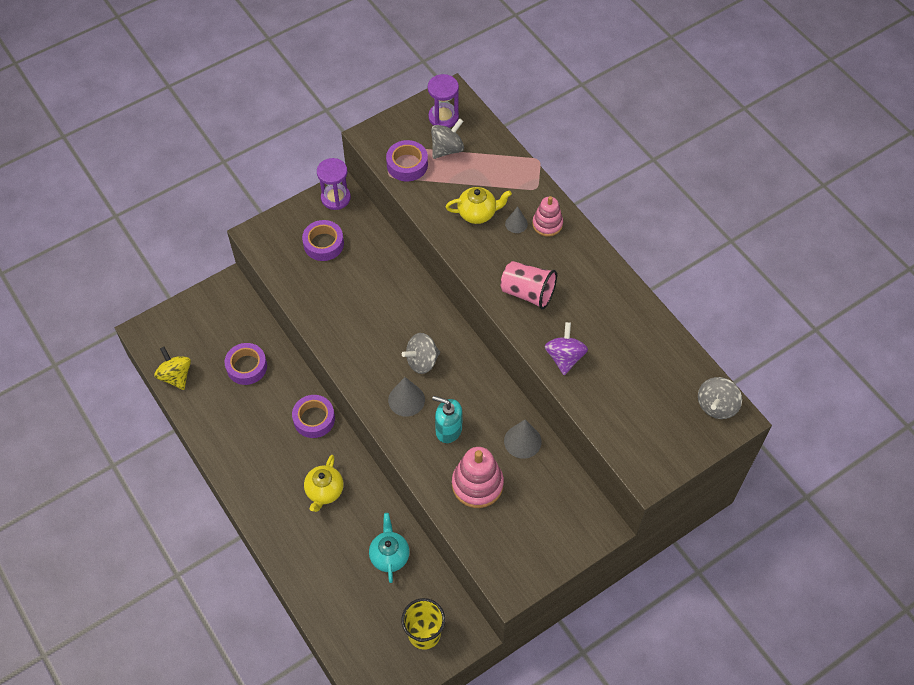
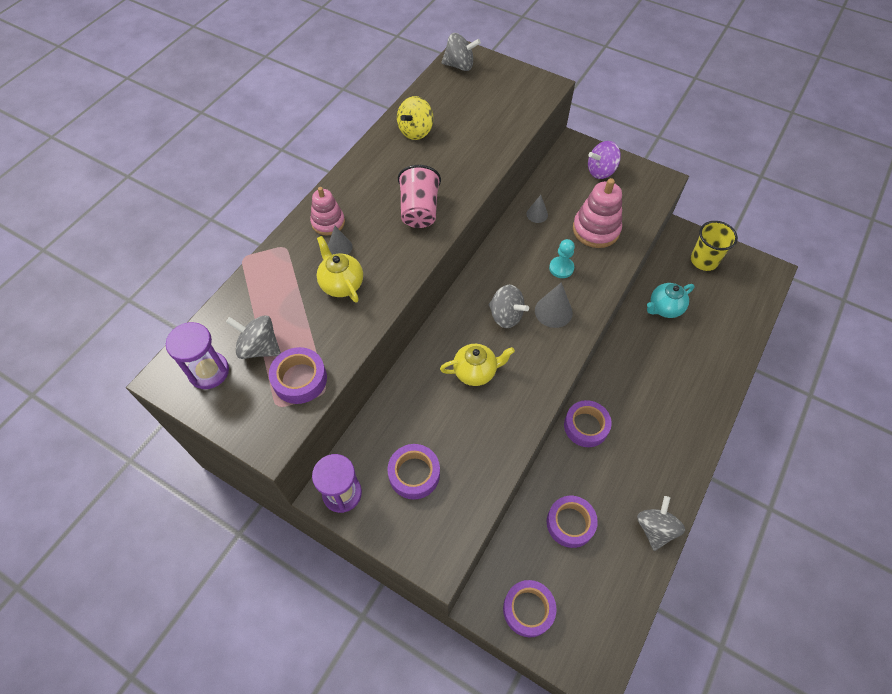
camera: 115 degrees left, 0 degrees up
yellow spinning top [154,347,191,390] -> yellow spinning top moved to [397,96,433,140]
yellow teapot [304,455,344,512] -> yellow teapot moved to [440,344,515,386]
turquoise soap dispenser [432,396,462,443] -> turquoise pawn [549,239,575,278]
grey cone [504,419,542,459] -> grey cone [527,195,548,223], size x0.63
purple spinning top [544,322,588,375] -> purple spinning top moved to [588,141,621,179]
none -> purple tape [503,580,557,637]
none -> grey spinning top [637,496,685,551]

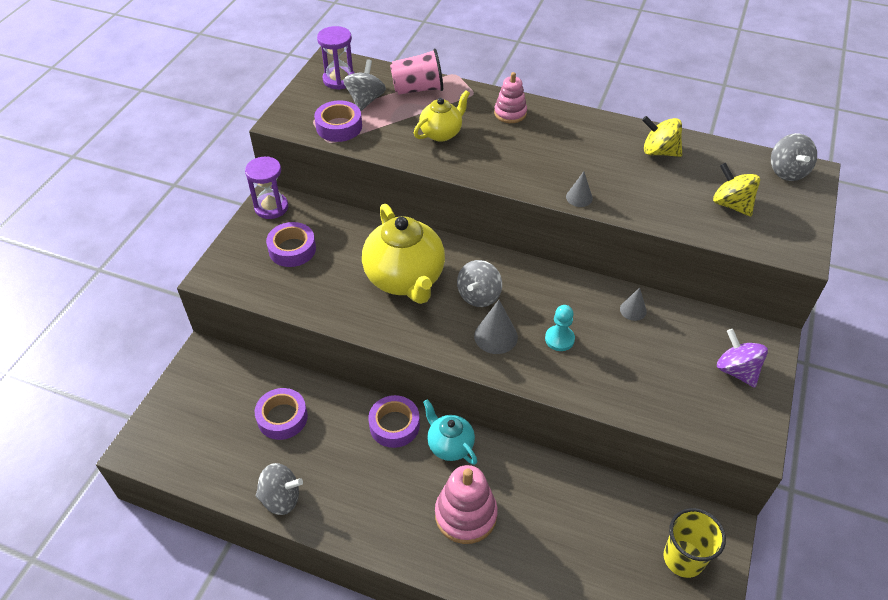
camera: 80 degrees right, 10 degrees down
grey cone [328,226,353,255] -> grey cone moved to [566,171,593,207]
pink cup [398,165,441,228] -> pink cup moved to [390,48,443,95]
yellow teapot [440,344,515,386] -> yellow teapot [362,204,445,304], size x1.83
purple tape [503,580,557,637] -> none
pink stacking toy [573,178,622,248] -> pink stacking toy moved to [435,465,498,544]
turquoise teapot [647,283,695,318] -> turquoise teapot moved to [423,399,477,465]
none -> yellow spinning top [713,163,760,216]

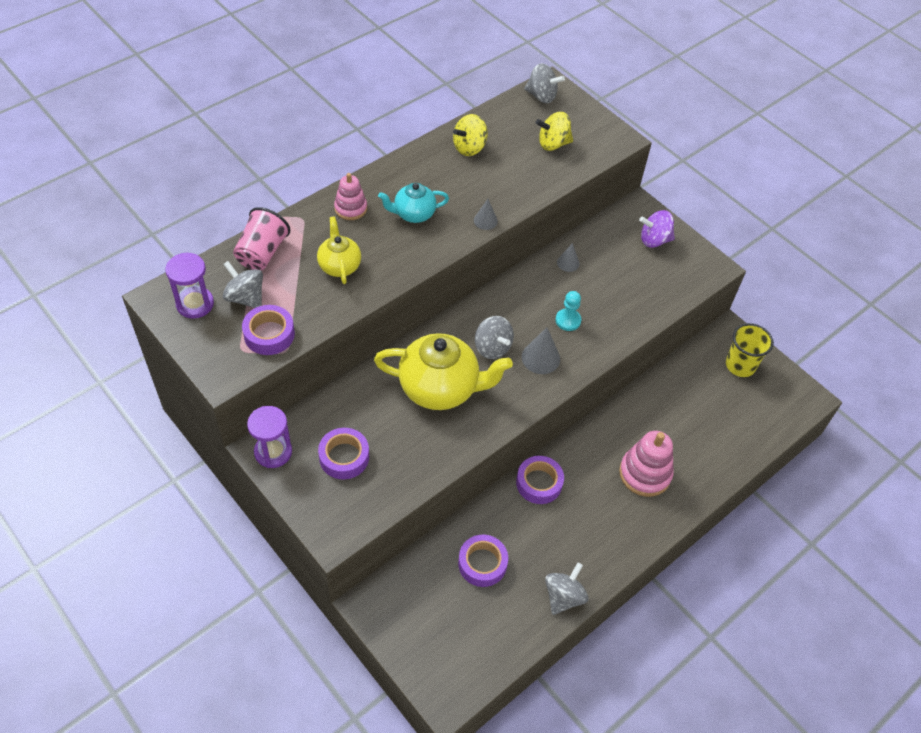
camera: 65 degrees left, 5 degrees up
turquoise teapot [423,399,477,465] -> turquoise teapot moved to [378,183,449,223]

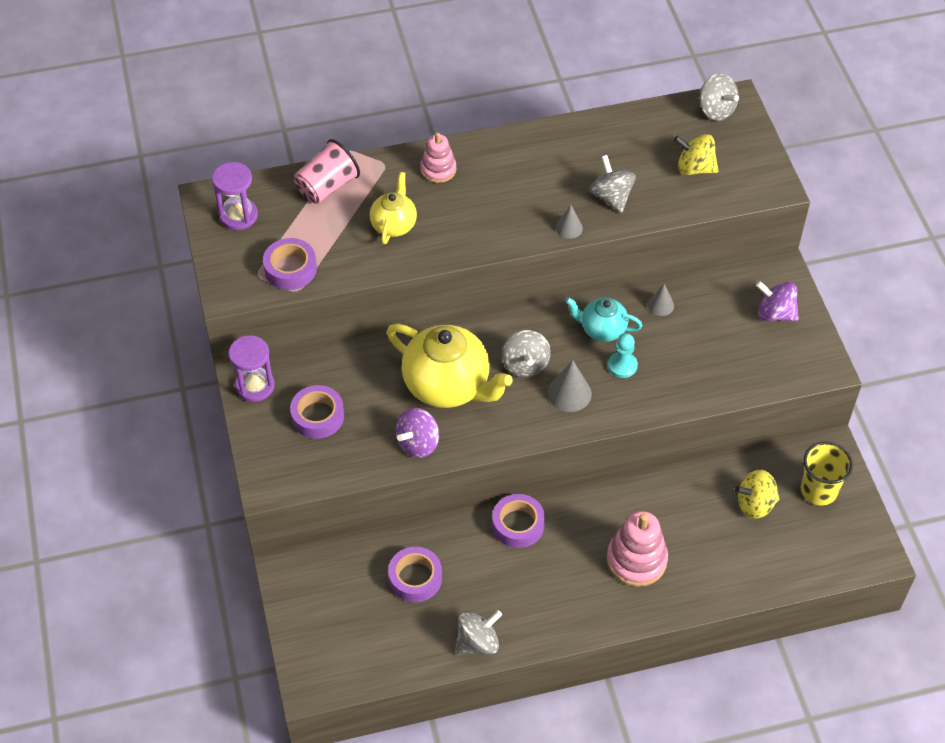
camera: 30 degrees right, 0 degrees up
grey spinning top [223,261,263,308] -> grey spinning top moved to [589,155,636,213]
turquoise teapot [378,183,449,223] -> turquoise teapot moved to [565,297,642,342]
yellow spinning top [453,114,488,156] -> yellow spinning top moved to [735,470,779,519]
none -> purple spinning top [396,408,439,458]

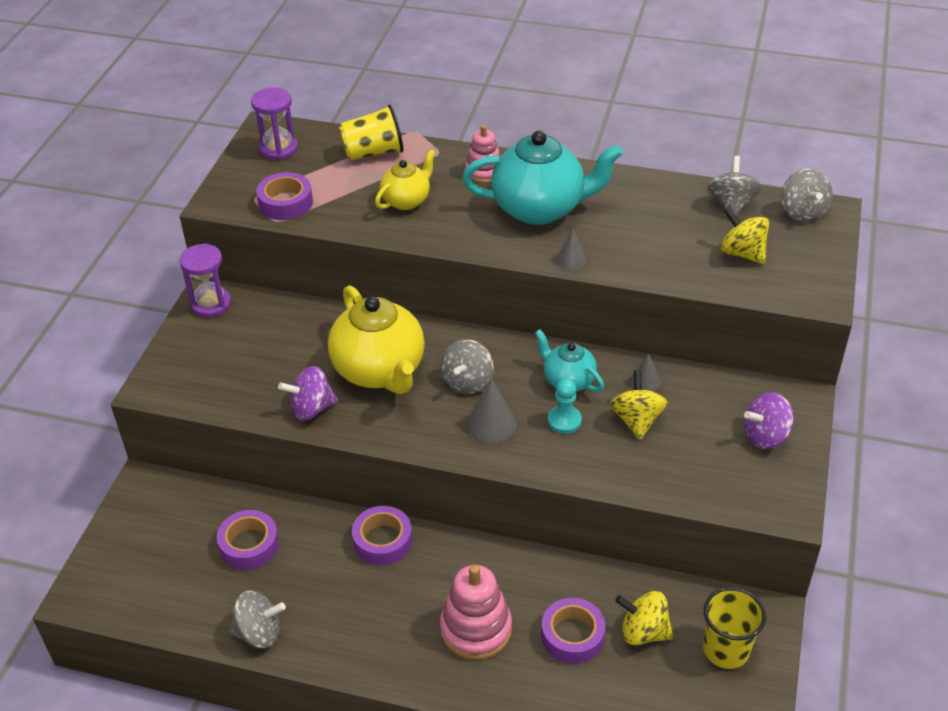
camera: 30 degrees right, 10 degrees down
purple tape [290,385,344,439] -> purple tape moved to [541,598,606,664]
pink cup [294,139,360,204] -> yellow cup [339,105,403,160]
grey spinning top [589,155,636,213] -> grey spinning top moved to [708,156,762,216]
purple spinning top [756,281,799,321] -> purple spinning top turned 75 degrees counterclockwise [744,392,794,449]
none -> turquoise teapot [462,131,623,225]
none -> yellow spinning top [610,370,667,440]

